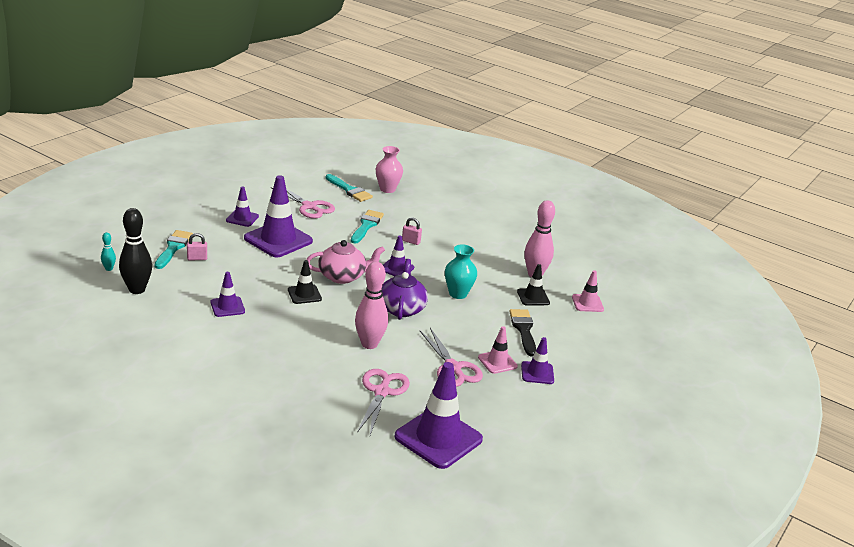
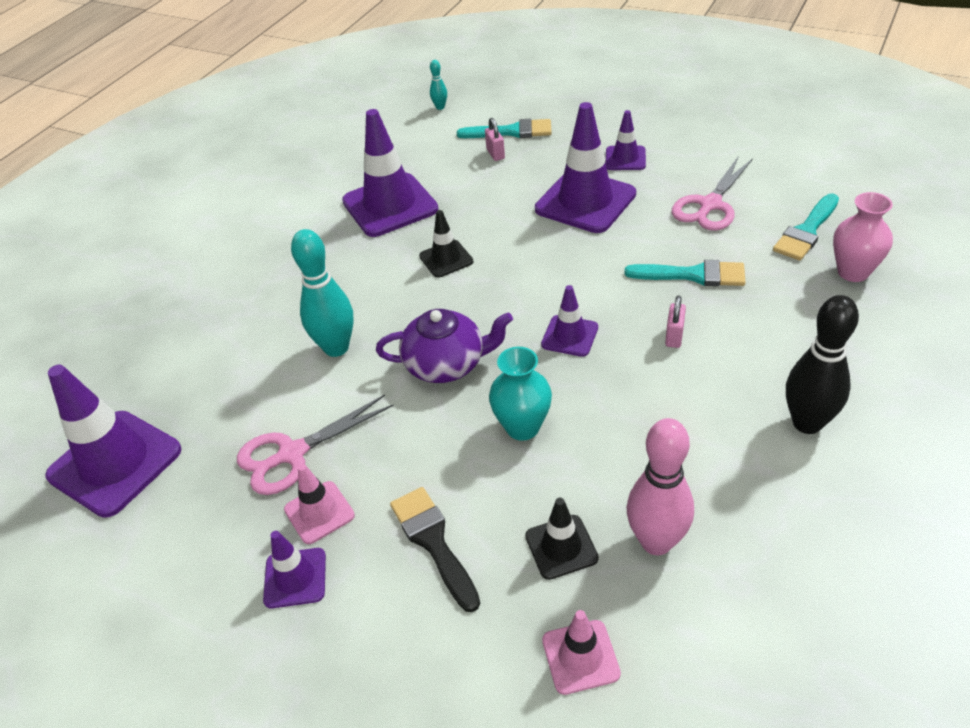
camera: 90 degrees right, 15 degrees up
black bowling pin [119,208,152,294] -> black bowling pin moved to [786,295,859,434]
purple traffic cone [211,272,245,317] -> purple traffic cone [342,109,438,237], size x1.94
pink teapot [306,240,385,284] -> none
pink bowling pin [355,262,388,349] -> turquoise bowling pin [291,229,354,357]
pink scissors [357,369,410,435] -> none
black brush [509,309,536,356] -> black brush turned 105 degrees counterclockwise [390,487,480,612]

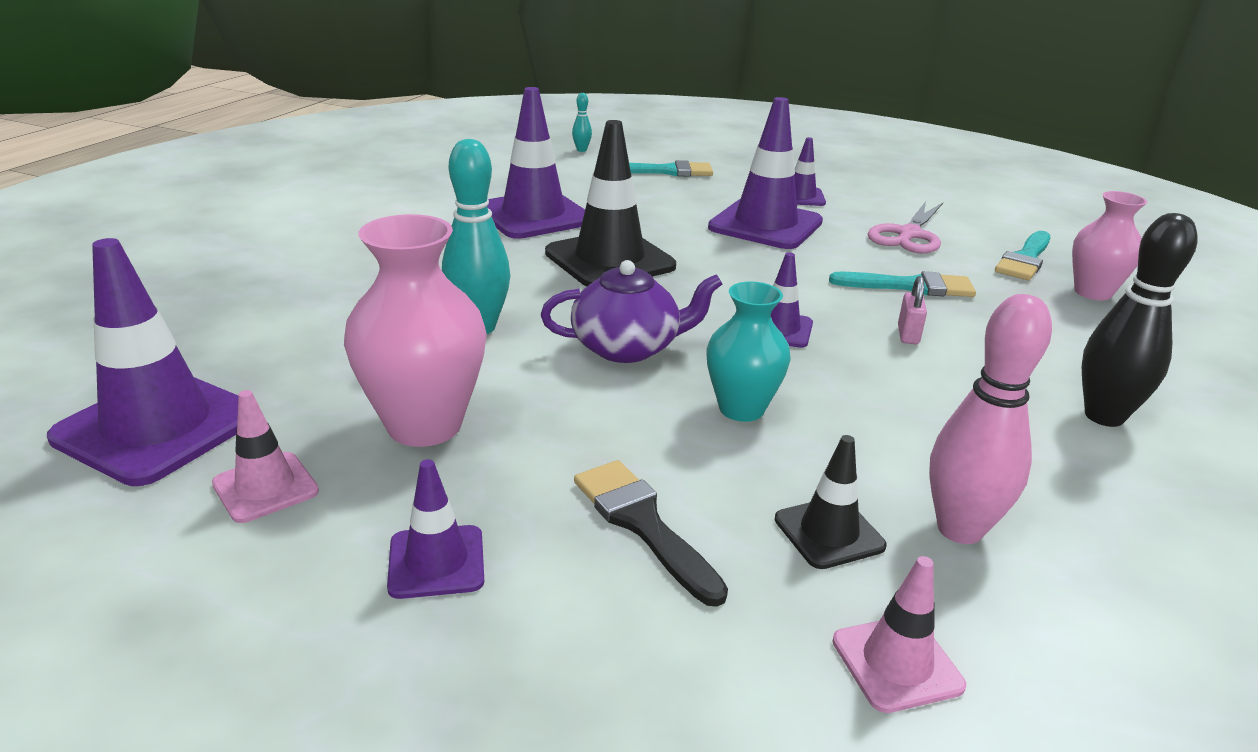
camera: 10 degrees left, 15 degrees down
pink scissors [237,394,394,495] -> pink vase [344,214,486,447]
pink traffic cone [284,464,355,544] -> pink traffic cone moved to [212,390,319,523]
black traffic cone [419,210,474,278] -> black traffic cone [545,120,676,287], size x1.94
pink padlock [485,118,505,161] -> none

